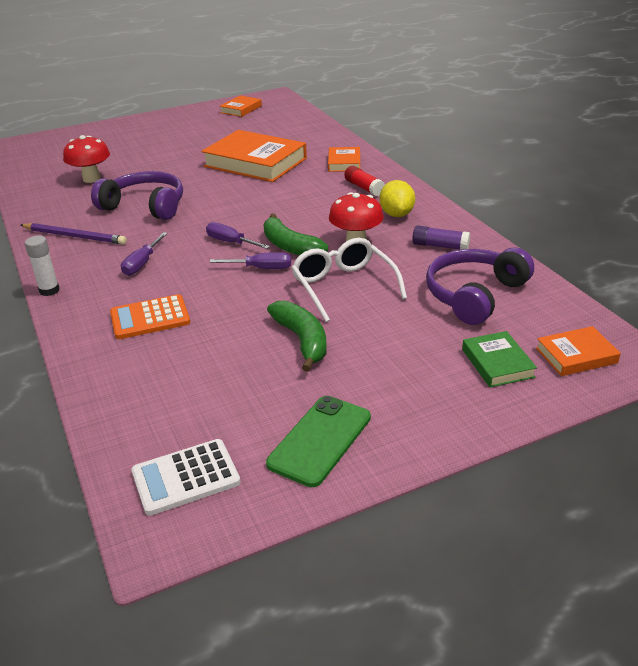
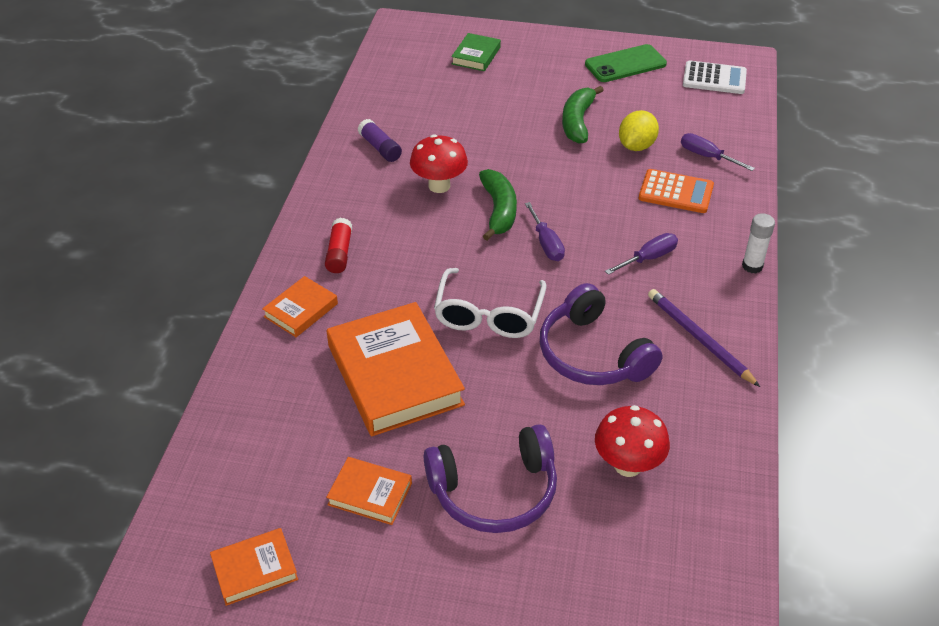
camera: 145 degrees left, 10 degrees up
purple screwdriver [210,252,291,269] -> purple screwdriver moved to [681,133,755,171]
white glasses [291,238,407,322] -> white glasses moved to [434,268,547,338]
yellow lemon [380,180,415,217] -> yellow lemon moved to [619,110,659,151]
purple headphones [426,247,534,325] -> purple headphones moved to [424,424,557,533]
orange book [536,326,621,376] -> orange book moved to [326,457,412,525]

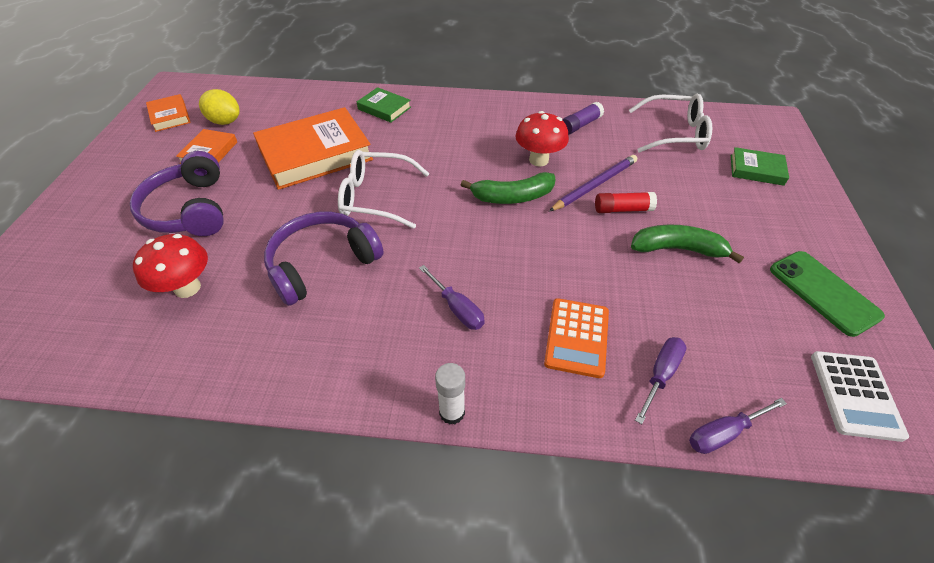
camera: 85 degrees right, 5 degrees up
orange book [262,276,338,337] -> green book [357,87,411,123]
red glue stick [325,218,352,273] -> red glue stick moved to [595,192,657,213]
purple screwdriver [525,202,565,261] -> purple screwdriver moved to [689,398,787,454]
yellow lemon [619,110,659,151] -> yellow lemon moved to [199,89,240,125]
purple pencil [648,289,760,387] -> purple pencil moved to [549,155,637,211]
none -> white glasses [629,93,712,153]

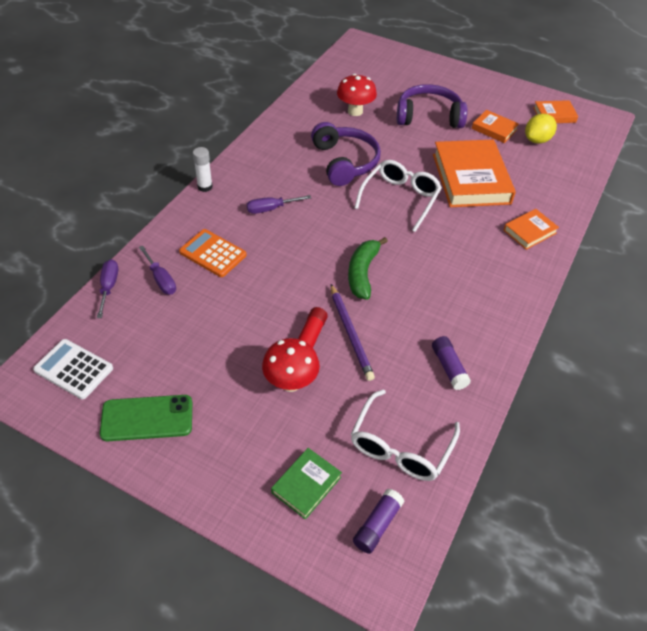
camera: 110 degrees right, 0 degrees up
green book [357,87,411,123] -> orange book [504,209,559,250]
red mushroom [516,111,569,167] -> red mushroom moved to [262,338,320,392]
green banana [631,225,744,263] -> none
none -> purple glue stick [353,489,404,554]

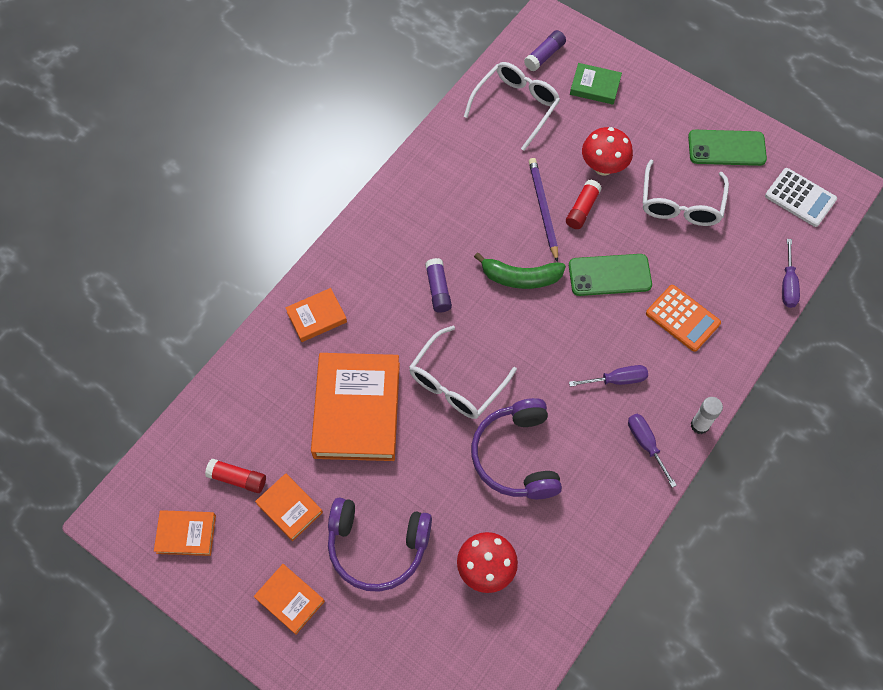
camera: 170 degrees left, 15 degrees up
purple screwdriver [139,246,176,295] -> purple screwdriver moved to [628,414,677,488]
green book [271,448,342,520] -> green book turned 60 degrees clockwise [570,63,622,105]
green banana [348,237,388,300] -> green banana turned 75 degrees clockwise [474,252,566,289]
purple glue stick [432,336,471,390] -> purple glue stick moved to [425,258,452,313]
yellow lemon [525,114,557,144] -> red glue stick [205,459,266,493]
none -> orange book [254,564,325,635]
none -> green phone [569,254,652,296]
none -> white glasses [643,160,729,226]

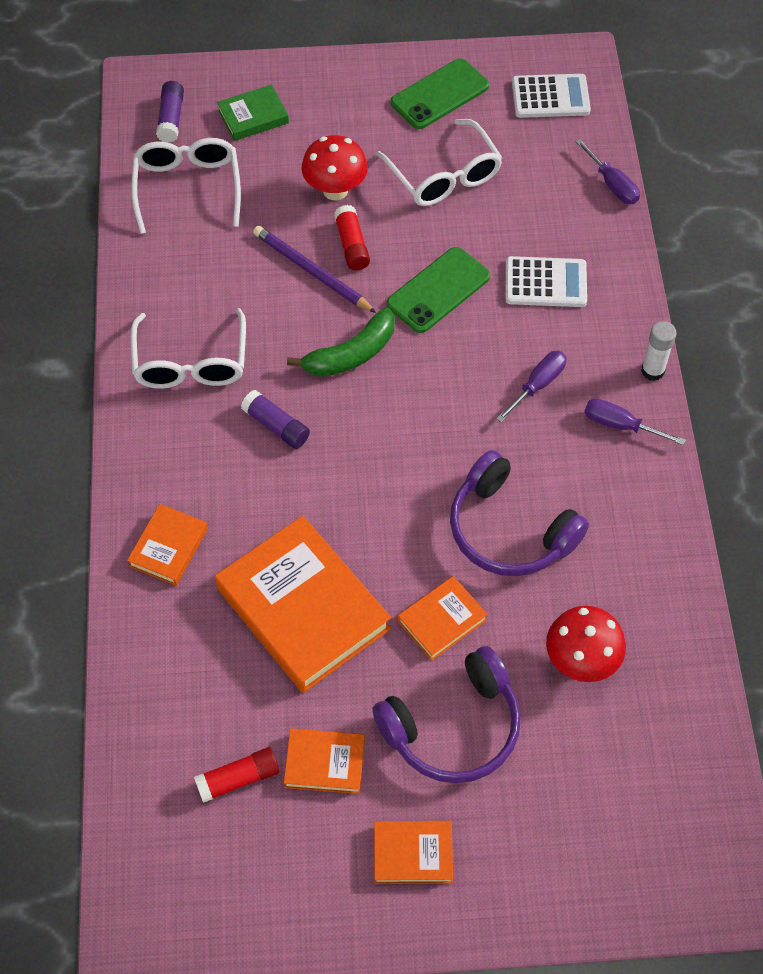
camera: 40 degrees left, 5 degrees down
orange book [154,510,216,556] -> orange book moved to [398,576,488,661]
white glasses [409,326,517,419] -> white glasses moved to [130,308,246,389]
orange calculator [646,285,721,352] -> white calculator [506,256,587,307]

